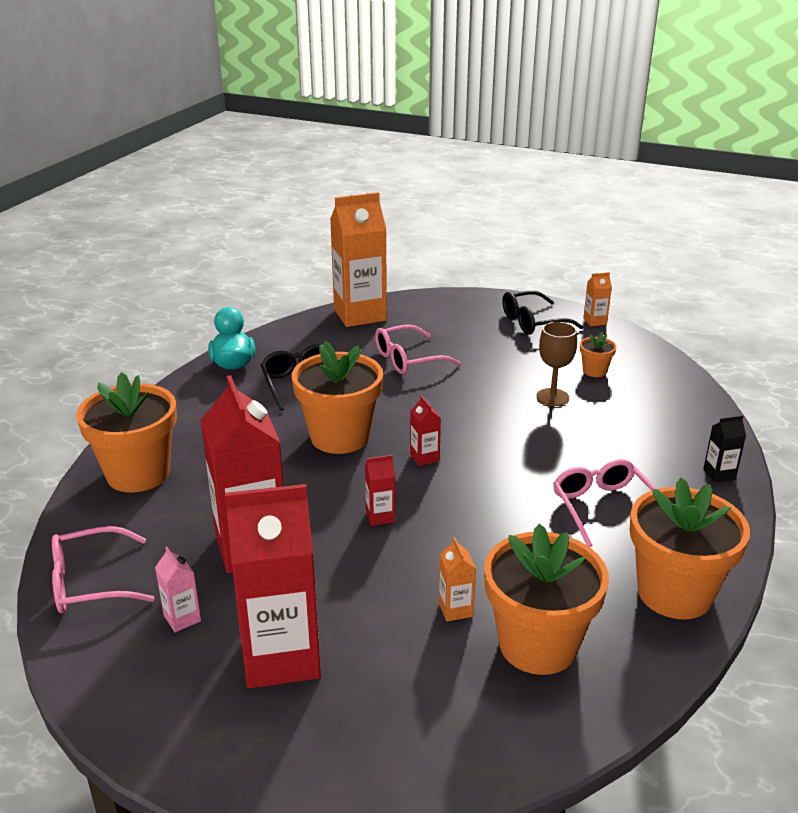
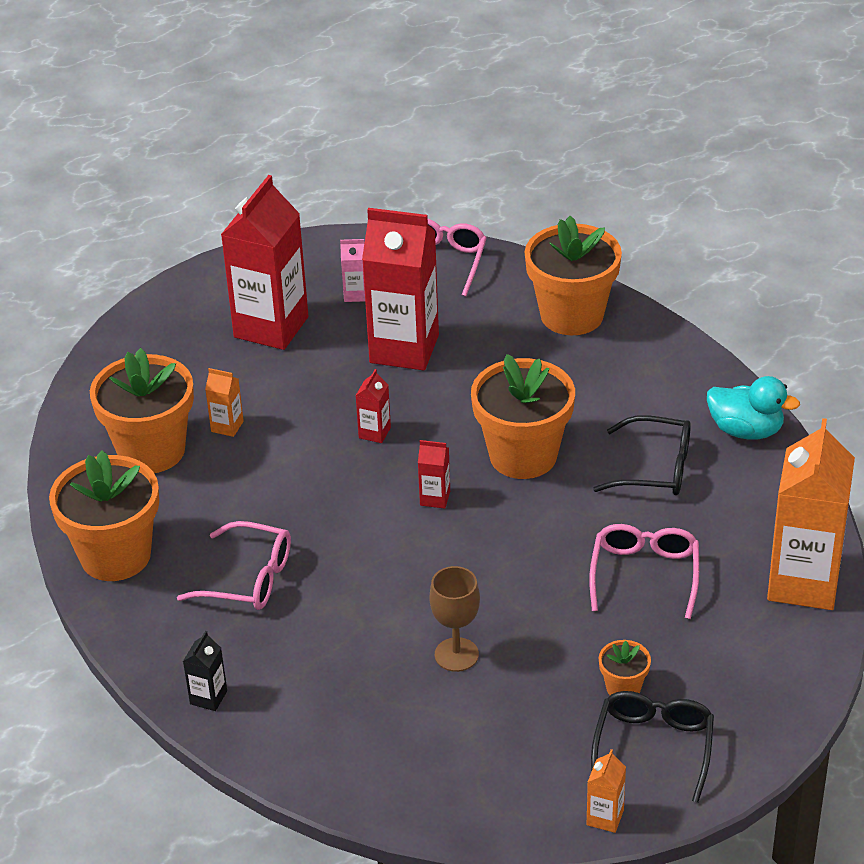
camera: 125 degrees right, 10 degrees up
orange flower pot [580,332,617,377] -> orange flower pot moved to [599,640,651,695]

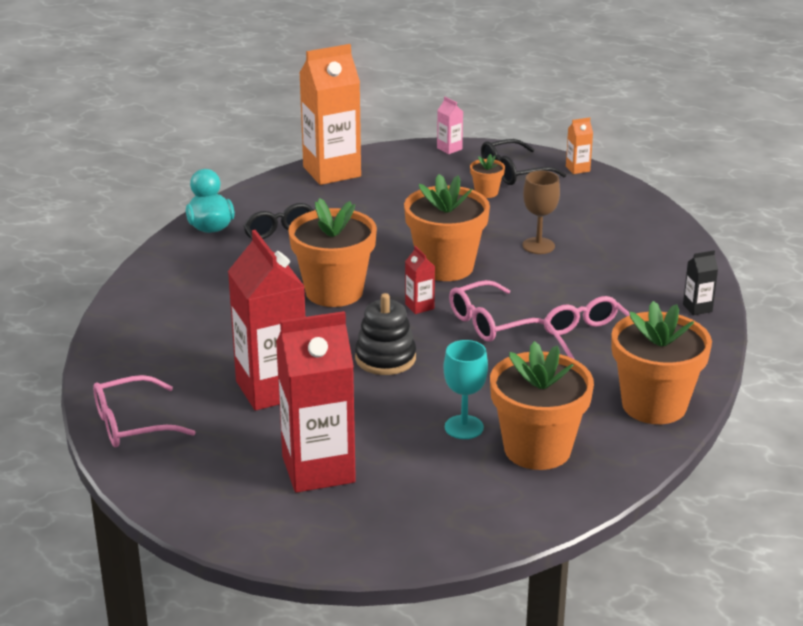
camera: 130 degrees left, 10 degrees down
orange carton [205,368,244,437] -> turquoise goblet [444,340,488,439]
pink carton [340,239,365,302] -> pink carton moved to [437,97,463,154]
red carton [355,369,391,443] -> black stacking toy [355,293,416,375]
orange flower pot [525,216,622,335] -> orange flower pot moved to [404,174,490,281]
pink glasses [589,524,699,619] -> pink glasses moved to [449,280,544,342]

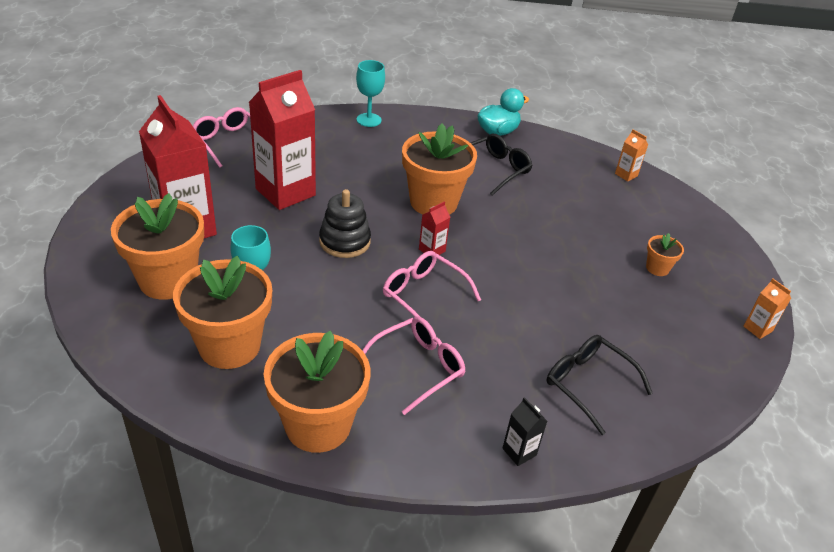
camera: 70 degrees right, 10 degrees up
orange carton [299,44,361,185] -> orange carton [615,129,648,182], size x0.42
orange flower pot [404,174,490,281] -> orange flower pot moved to [111,193,204,300]
pink carton [437,97,463,154] -> none
black glasses [481,139,566,185] -> black glasses moved to [547,335,653,435]
brown goblet [523,171,560,254] -> none
none -> turquoise goblet [356,60,385,127]

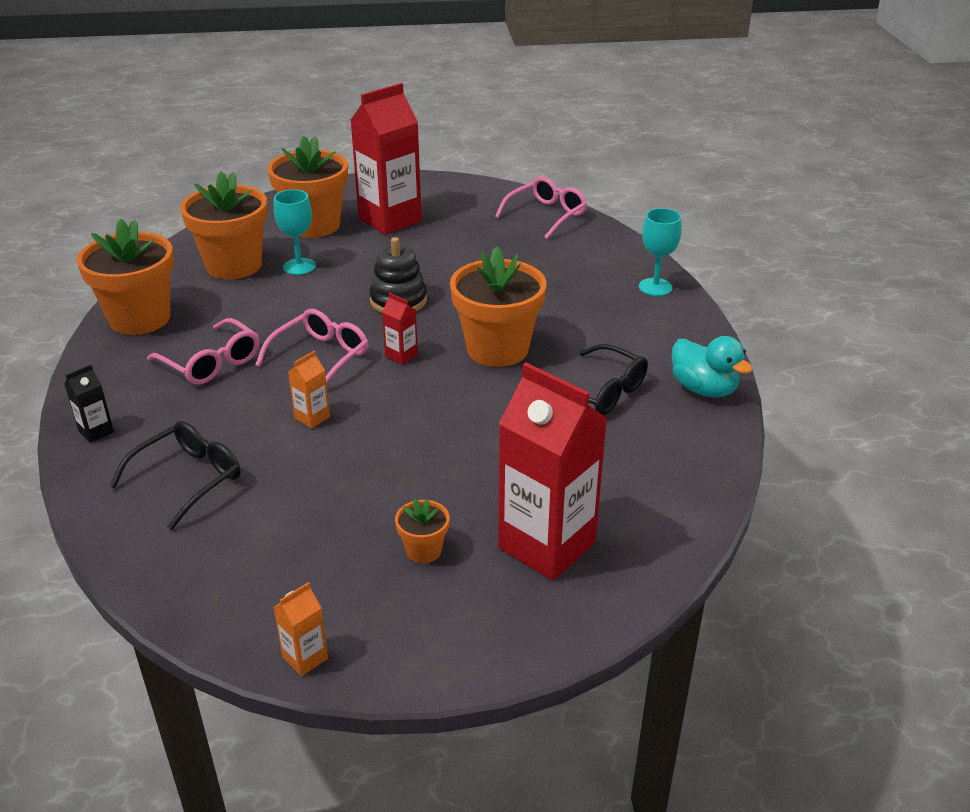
camera: 85 degrees right, 5 degrees down
red carton [249,70,316,210] -> red carton moved to [498,363,608,581]
orange carton [615,129,648,182] -> orange carton moved to [288,351,330,429]

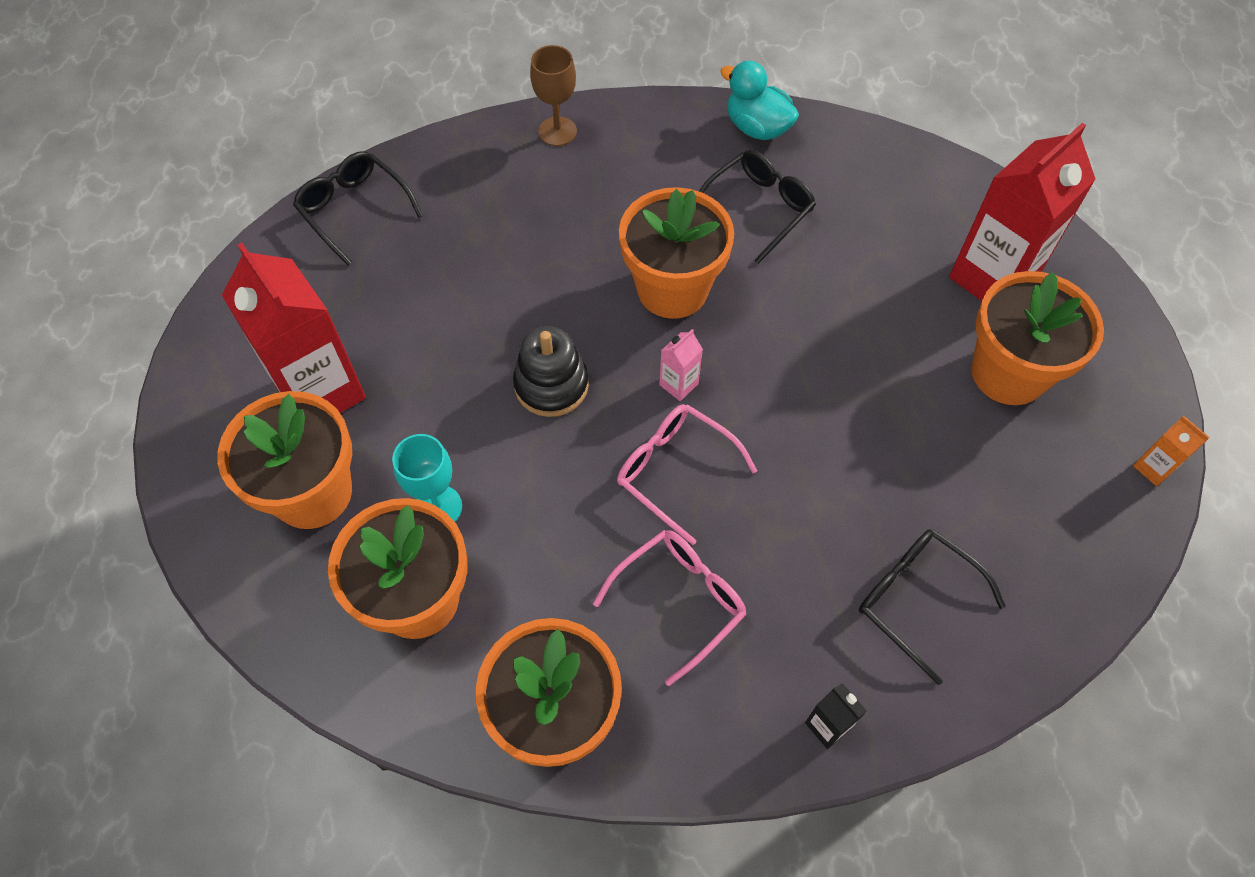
camera: 85 degrees left, 25 degrees up
orange carton [288,351,330,429] -> none
red carton [382,293,418,365] -> pink carton [659,329,703,401]
orange flower pot [395,499,449,563] -> orange flower pot [971,271,1104,405], size x2.21
pink glasses [495,177,587,239] -> black glasses [293,151,423,265]
turquoise goblet [639,208,682,296] -> brown goblet [530,45,577,146]
turquoise duck [672,336,752,397] -> turquoise duck turned 105 degrees counterclockwise [720,61,799,140]

